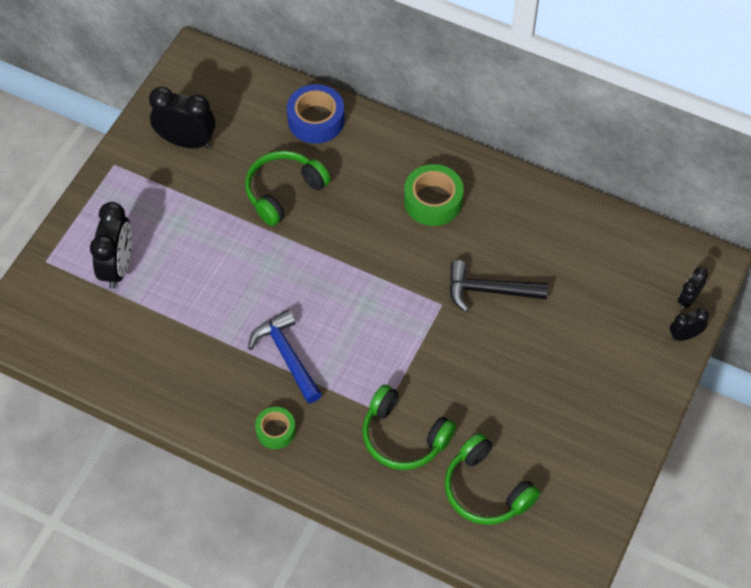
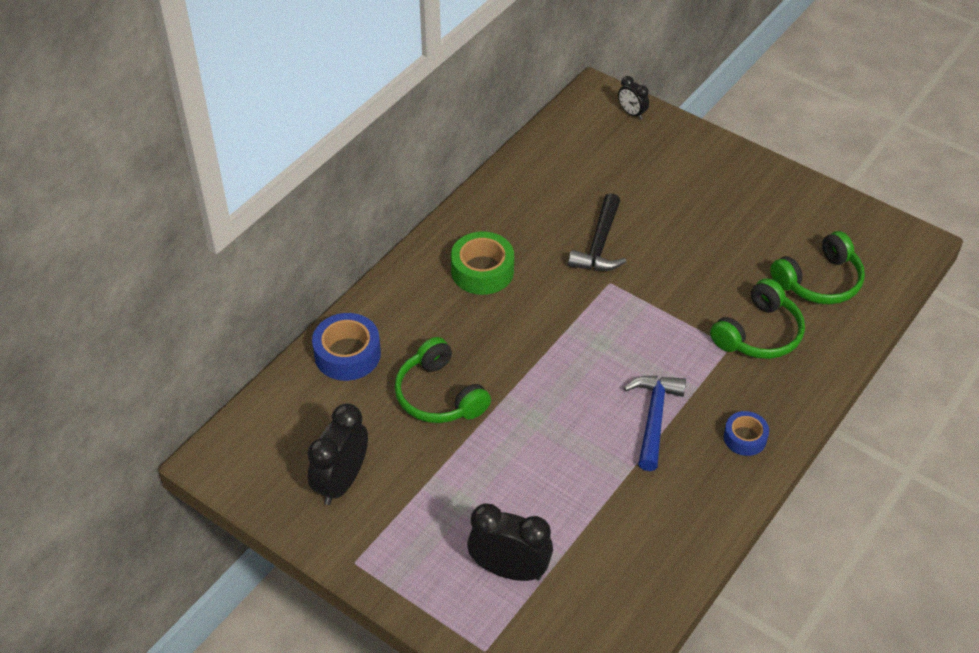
camera: 80 degrees left, 10 degrees down
blue hammer [248,309,322,403] -> blue hammer turned 120 degrees clockwise [624,376,686,471]
green tape [255,407,296,449] -> blue tape [724,411,769,456]
black clock [670,308,709,341] -> none

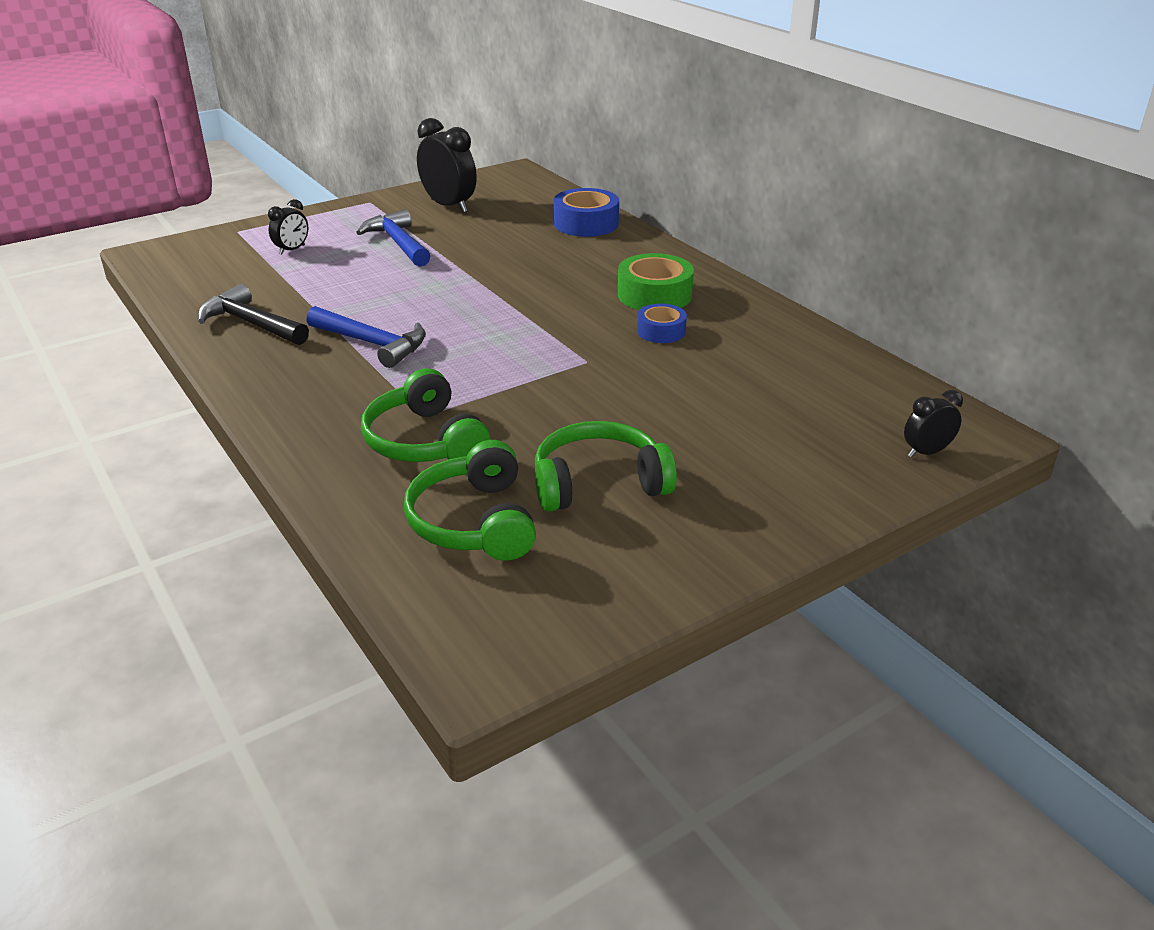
camera: 110 degrees right, 15 degrees down
green headphones [394,337,491,423] -> green headphones moved to [535,421,677,512]
black clock [467,503,553,581] -> black clock [268,199,308,255], size x0.54
black hammer [568,193,627,271] -> black hammer moved to [198,284,309,345]
blue tape [724,411,769,456] -> blue tape moved to [637,304,687,343]
none -> blue hammer [356,209,430,267]

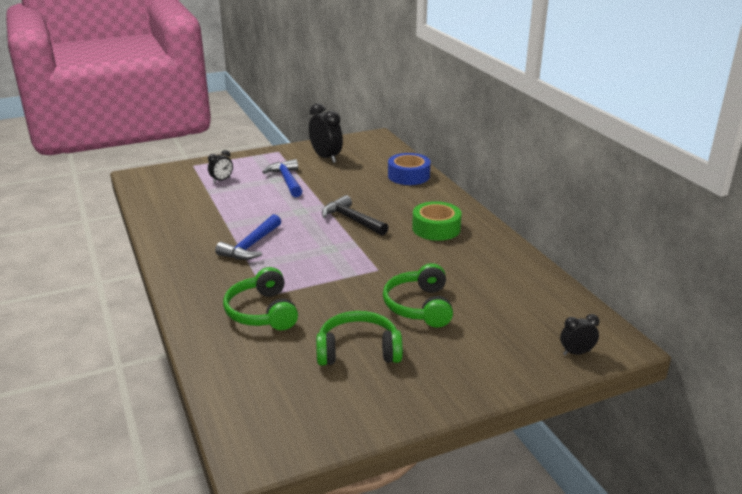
camera: 10 degrees right, 5 degrees down
black hammer [198,284,309,345] -> black hammer moved to [322,195,388,236]
blue hammer [306,306,426,368] -> blue hammer turned 75 degrees clockwise [215,214,281,260]
green headphones [404,440,536,561] -> green headphones moved to [383,263,453,328]
blue tape [637,304,687,343] -> none

